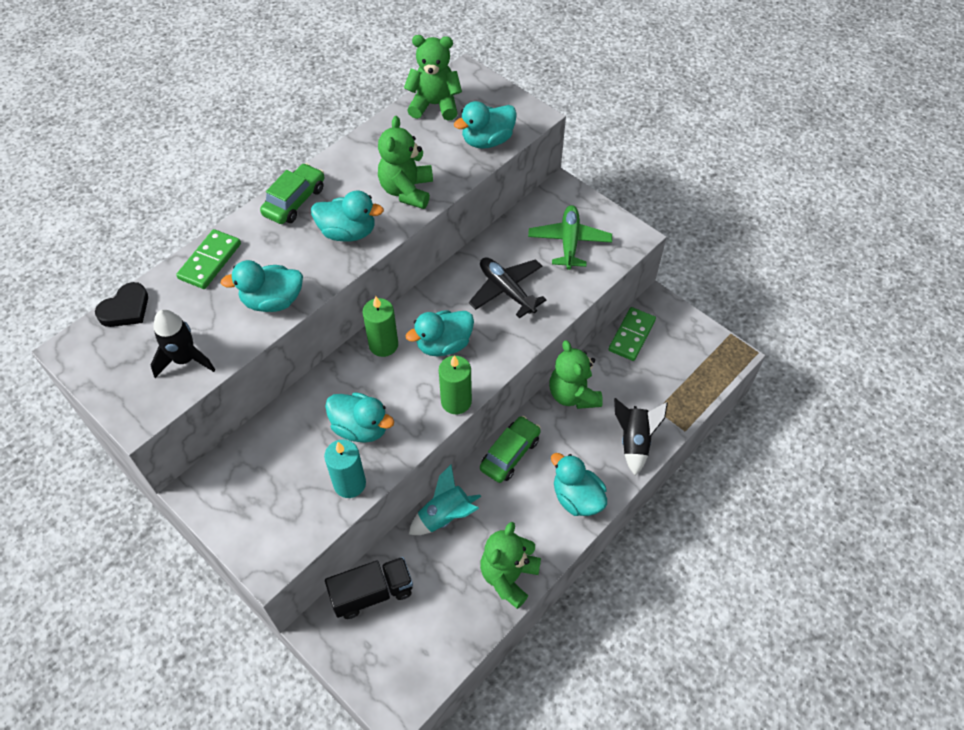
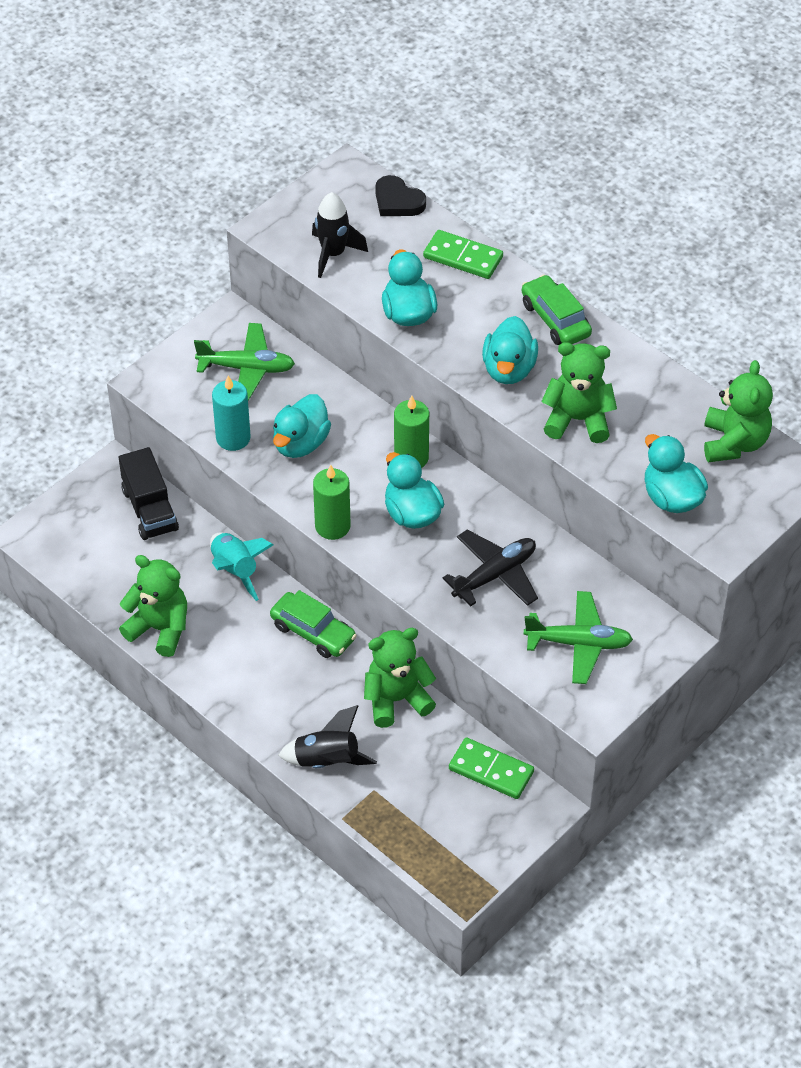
camera: 90 degrees right, 5 degrees down
green car [260,163,324,224] -> green car turned 150 degrees counterclockwise [522,274,592,345]
turquoise duck [551,453,607,516] -> none
none -> green plane [194,323,295,401]

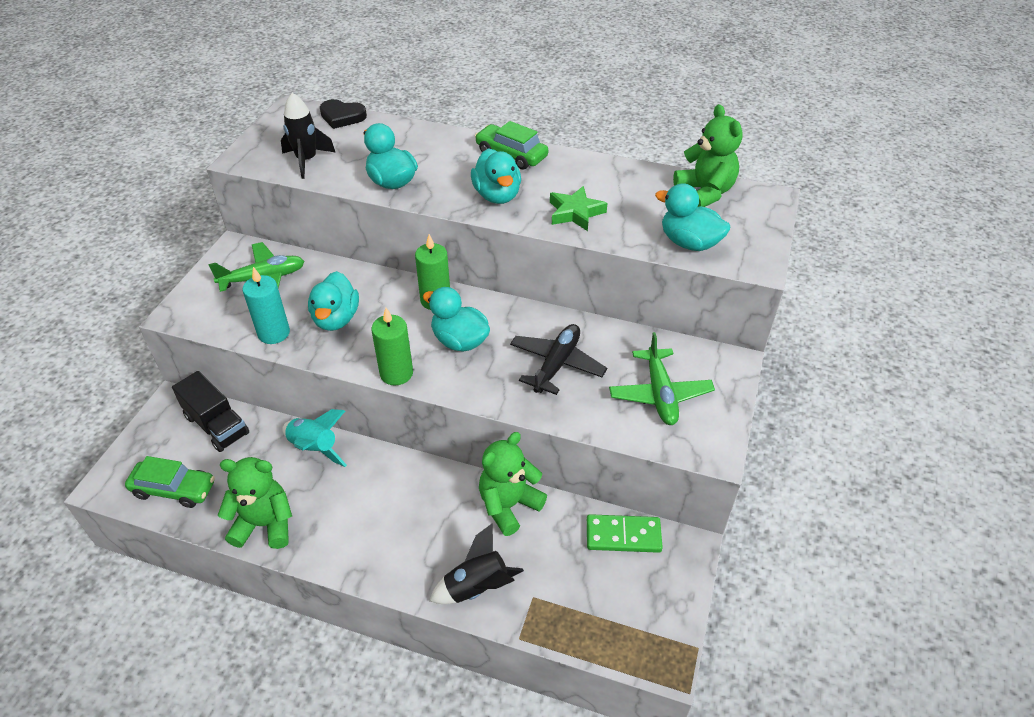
camera: 25 degrees left, 5 degrees down
green car [270,590,357,658] -> green car moved to [125,456,215,508]
green domino [423,230,503,279] -> none
green plane [523,591,633,684] -> green plane turned 105 degrees clockwise [609,332,715,425]
green teddy bear [541,342,617,443] -> green star [550,186,608,231]

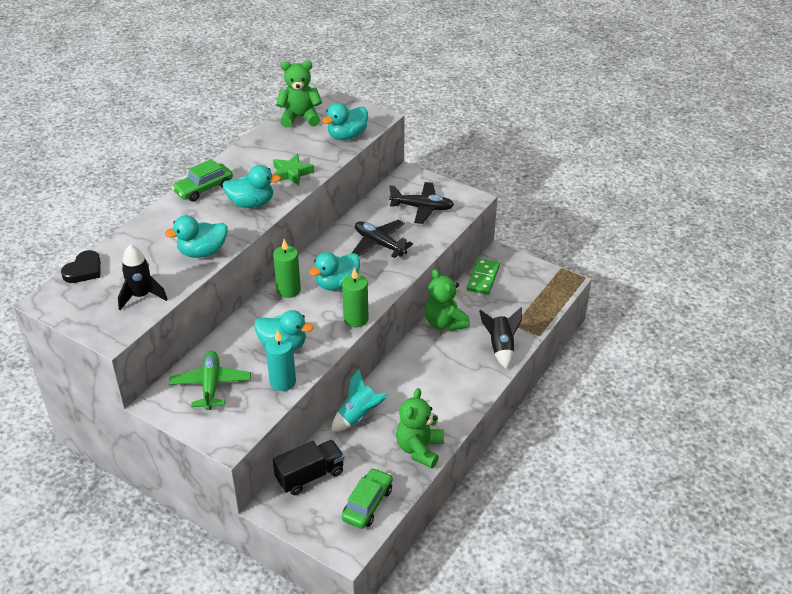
camera: 75 degrees left, 5 degrees down
green plane [609,332,715,425] -> black plane [389,182,454,224]

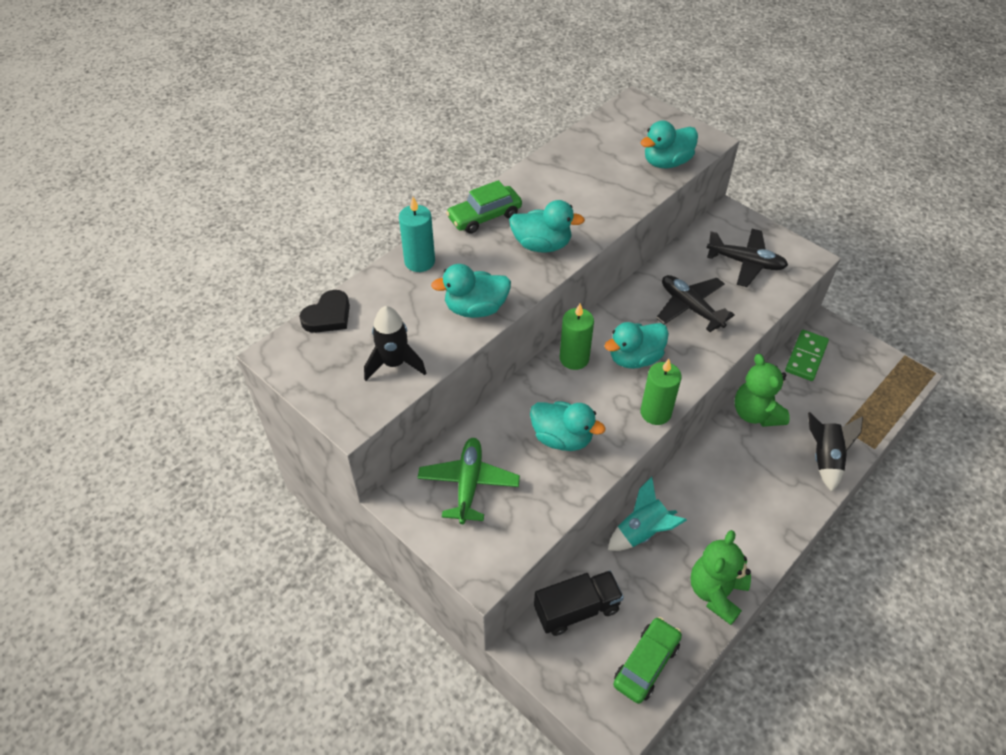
camera: 10 degrees right, 10 degrees up
turquoise candle [265,330,296,391] -> turquoise candle moved to [399,197,435,272]
green star [273,154,314,185] -> none
green teddy bear [276,61,322,128] -> none

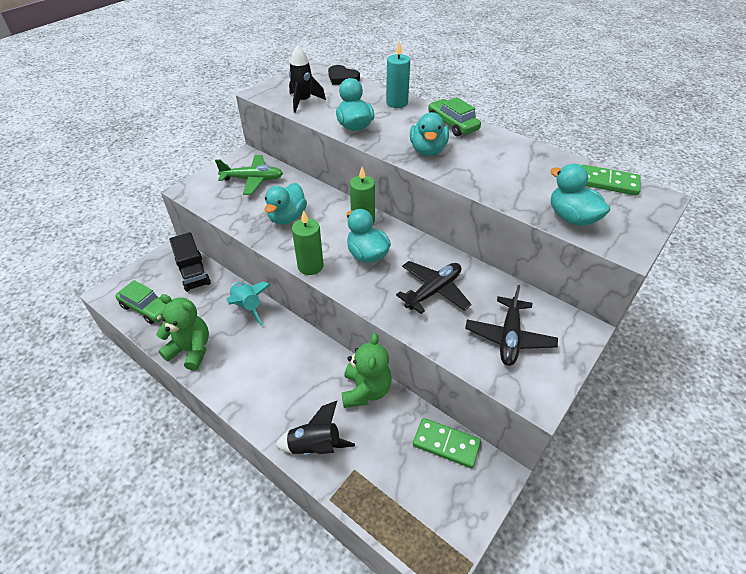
camera: 85 degrees right, 5 degrees down
green teddy bear [735,354,790,427] -> green teddy bear turned 120 degrees clockwise [342,333,392,408]
none -> green domino [581,164,641,196]

